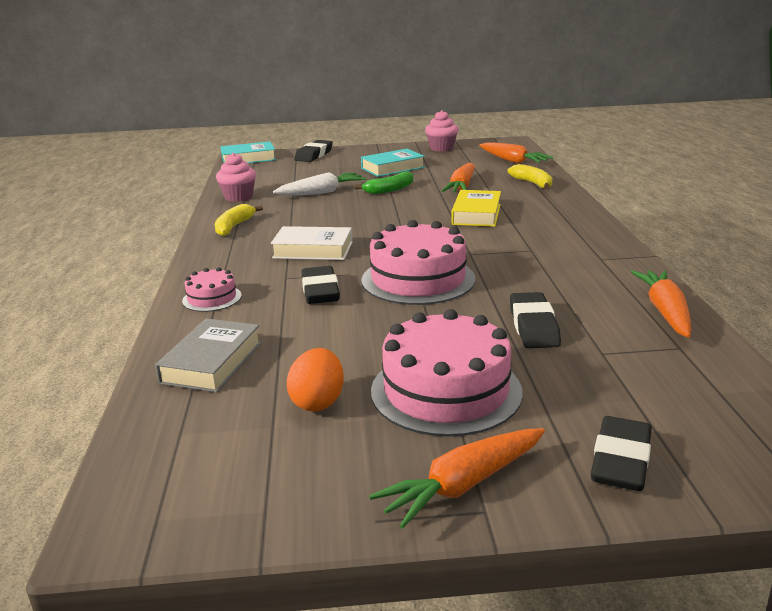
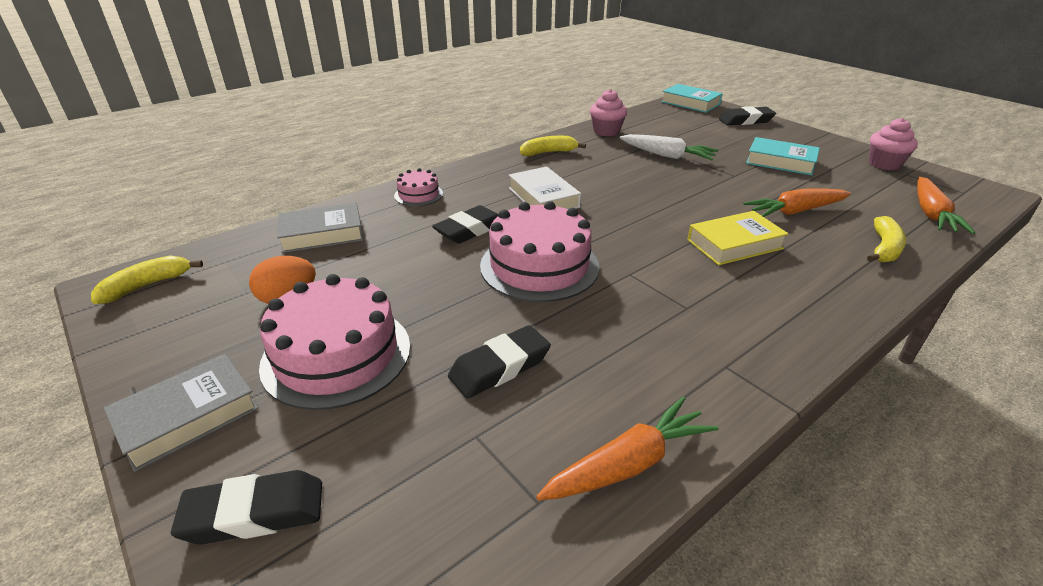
camera: 55 degrees right, 10 degrees up
green banana [355,171,414,194] -> none
orange carrot [369,428,545,529] -> grey book [104,354,259,472]
none -> yellow banana [91,256,203,304]

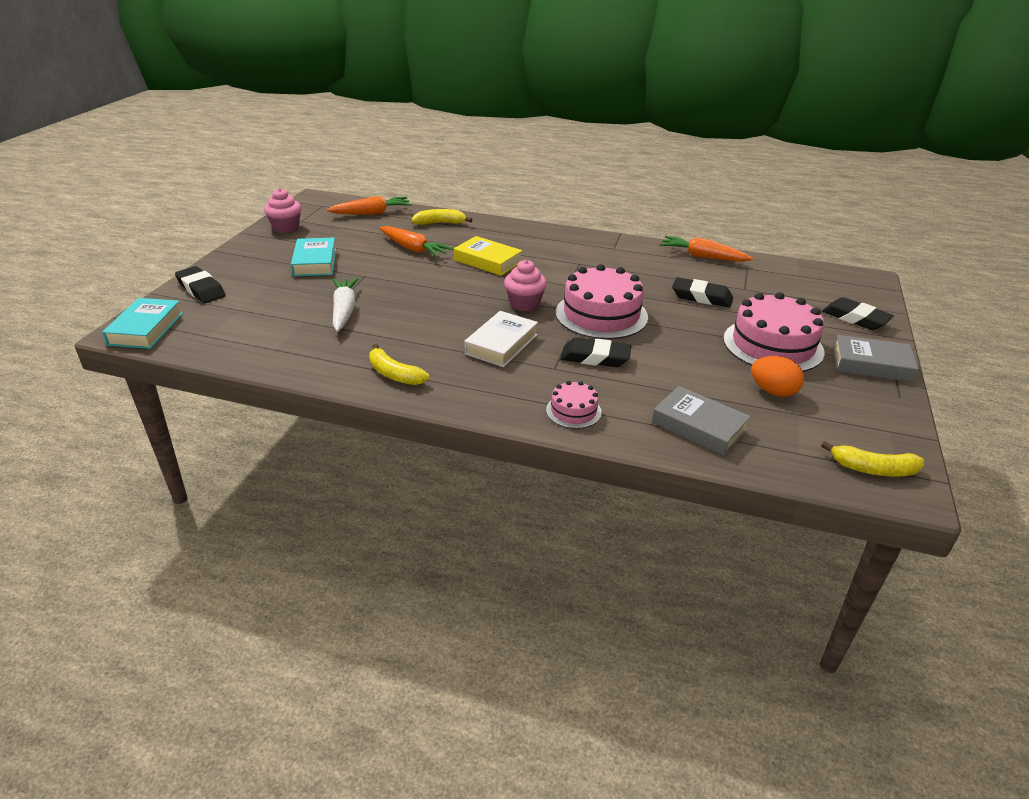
camera: 125 degrees left, 0 degrees up
pink cupcake [590,89,627,136] -> pink cupcake moved to [504,260,547,311]

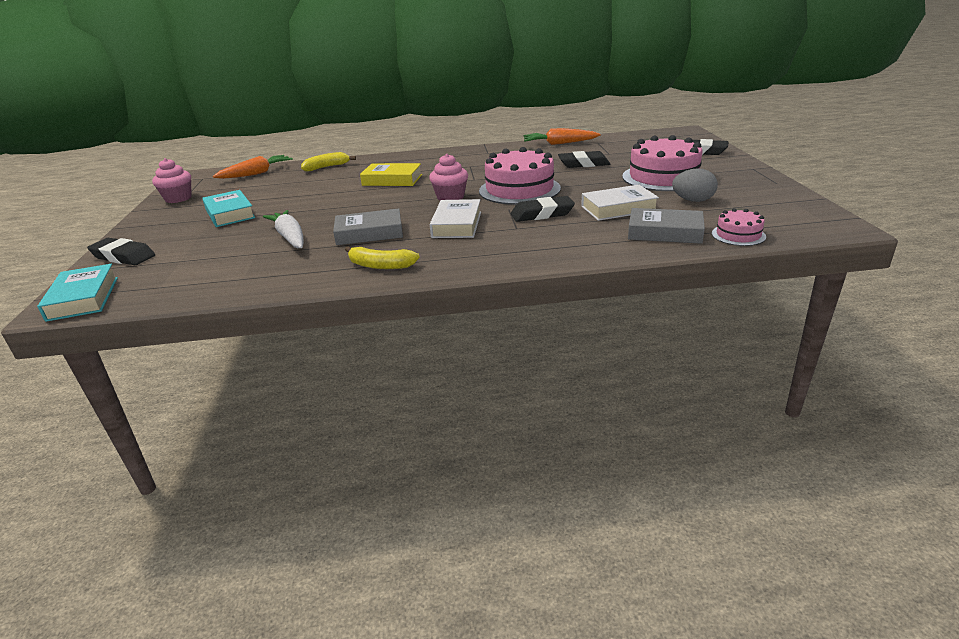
camera: 20 degrees left, 5 degrees down
orange carrot [380,226,453,257] -> none
pink cake [546,381,602,429] -> pink cake moved to [712,208,766,246]
orange egg [751,356,804,397] -> grey egg [672,168,718,202]
yellow banana [821,441,924,476] -> none
grey book [833,334,919,382] -> grey book moved to [333,208,403,245]
none -> white book [581,185,659,221]

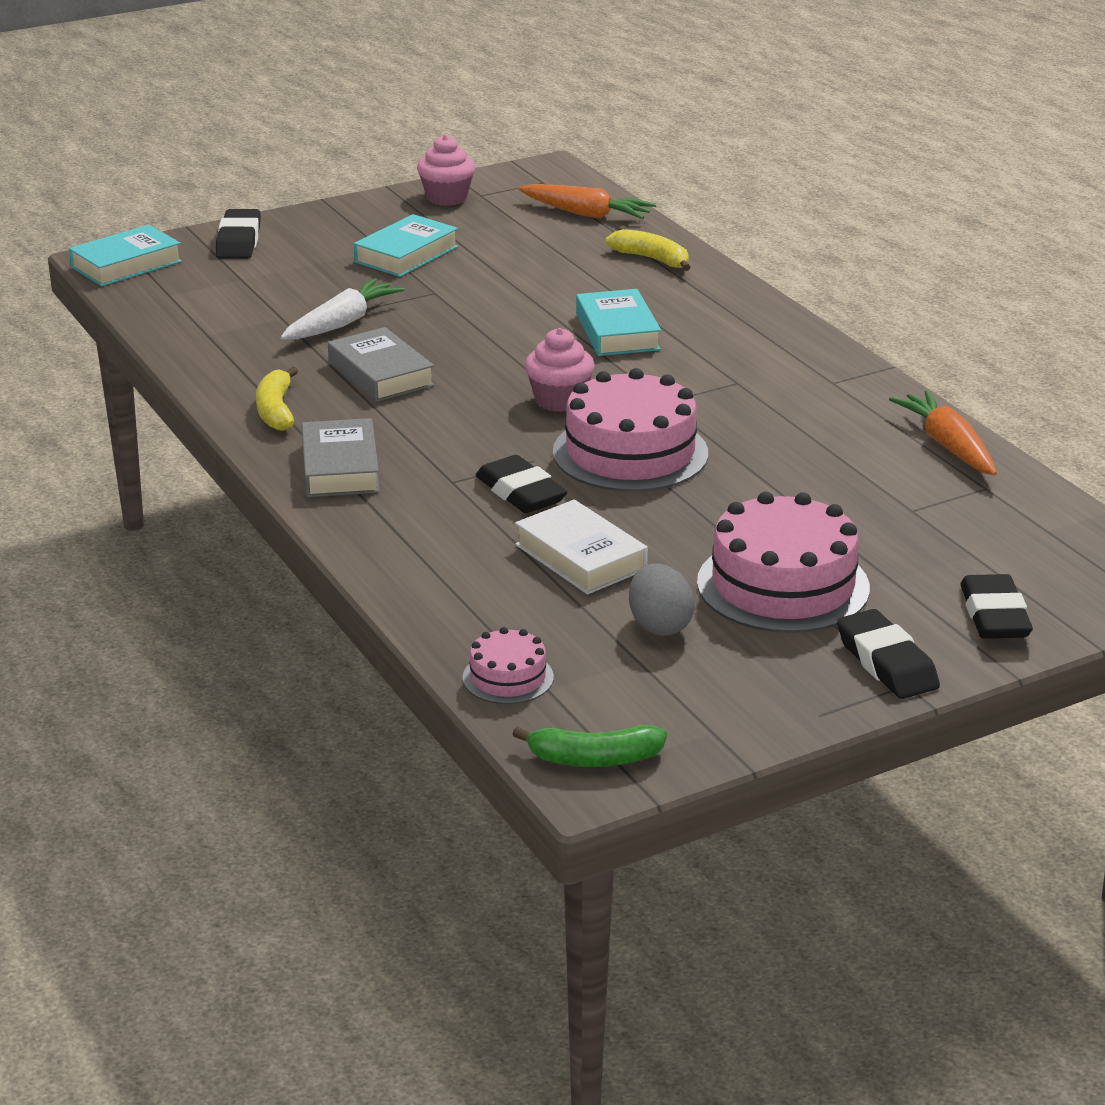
camera: 65 degrees right, 0 degrees up
yellow book [360,163,422,186] -> turquoise book [576,289,661,356]
white book [430,199,481,238] -> none
black eraser [558,151,610,168] -> black eraser moved to [837,609,940,699]
grey book [628,208,705,244] -> grey book moved to [301,418,380,497]
none -> green banana [512,725,667,767]

